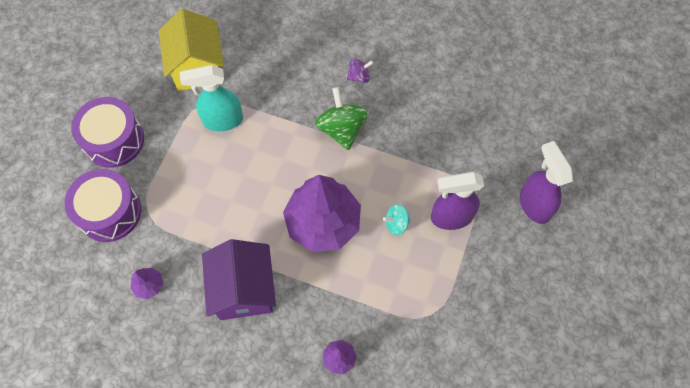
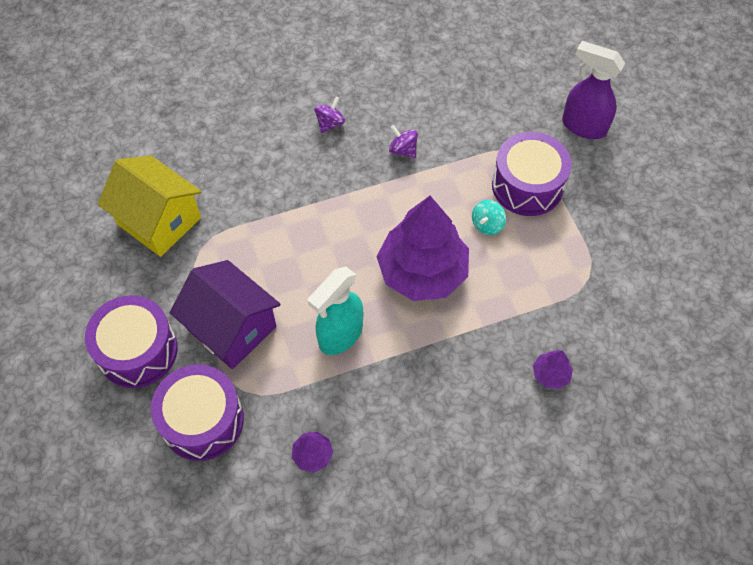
camera: 40 degrees left, 5 degrees down
turquoise spray bottle [180,65,243,131] -> turquoise spray bottle moved to [308,267,363,355]
purple house [202,239,276,320] -> purple house moved to [170,260,281,369]
green spinning top [315,87,369,150] -> none
purple spray bottle [431,172,484,230] -> purple drum [492,132,572,216]
none -> purple spinning top [389,125,418,158]

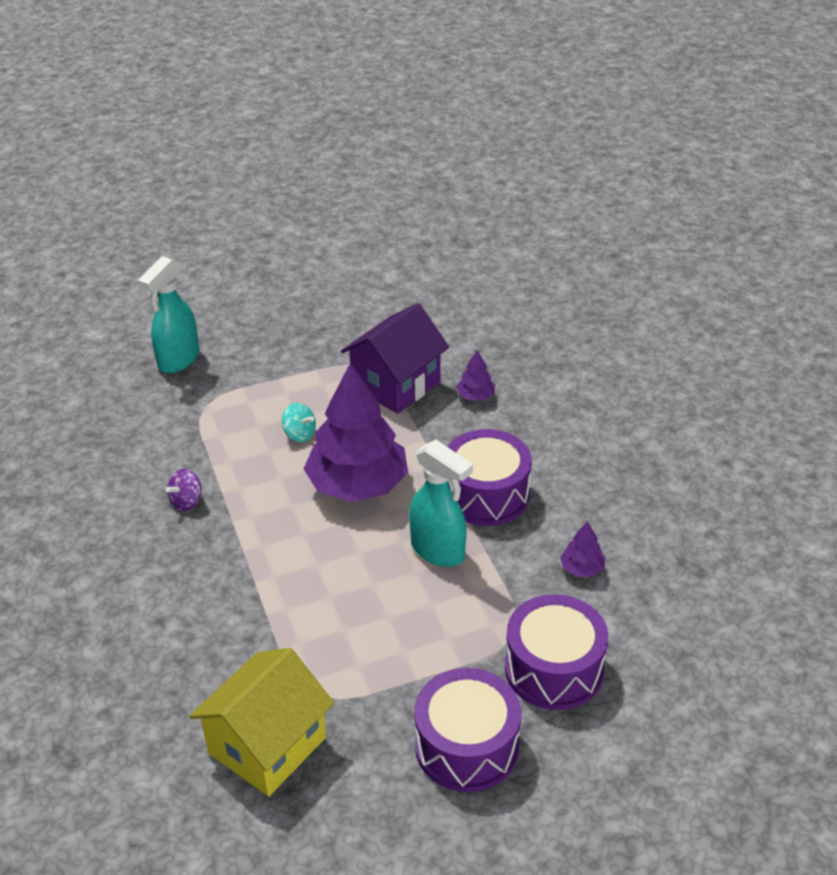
camera: 90 degrees left, 20 degrees down
purple house [170,260,281,369] -> purple house moved to [341,303,449,414]
purple spinning top [314,96,345,133] -> none
purple drum [492,132,572,216] -> purple drum moved to [447,429,532,526]
purple spray bottle [562,41,625,139] -> turquoise spray bottle [138,256,199,373]

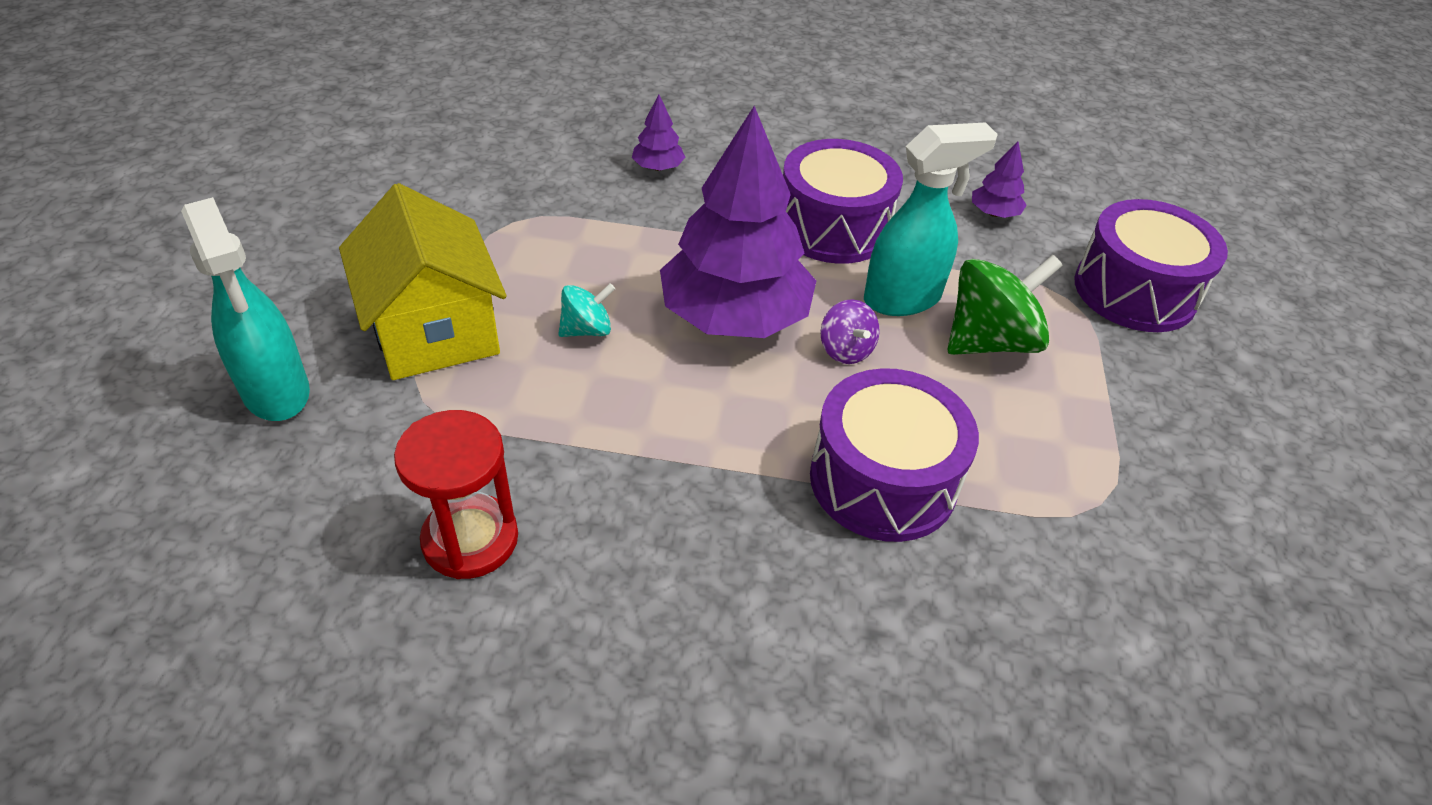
camera: 65 degrees left, 5 degrees up
purple spinning top [166,469,201,511] -> purple spinning top moved to [820,299,880,364]
yellow house [189,648,334,796] -> yellow house moved to [339,183,507,380]
purple house [341,303,449,414] -> none
purple drum [414,668,521,792] -> purple drum moved to [810,368,979,542]
none -> red hourglass [394,410,518,579]
none -> green spinning top [948,255,1063,355]

